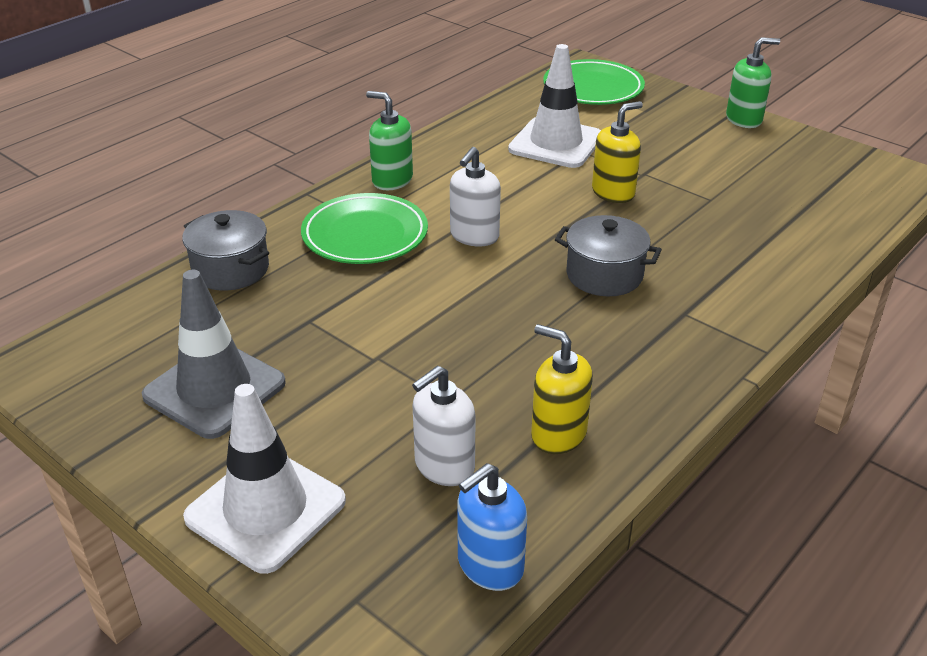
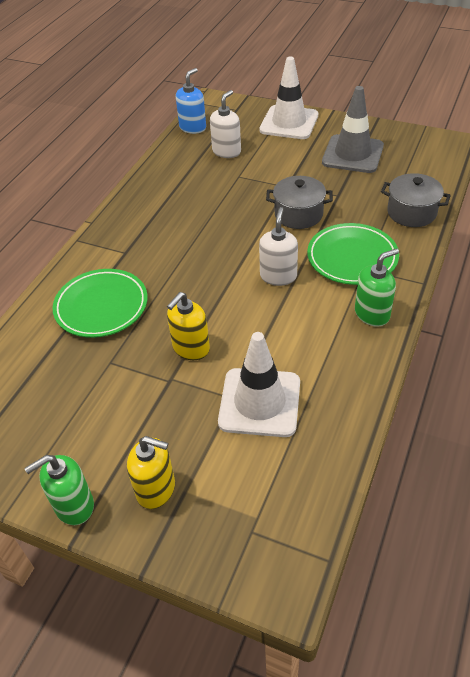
camera: 165 degrees right, 10 degrees up
green soap dispenser [366,91,413,190] -> green soap dispenser turned 45 degrees counterclockwise [355,248,399,327]
yellow soap dispenser [531,324,593,454] -> yellow soap dispenser moved to [127,436,175,509]
green plate [543,59,645,105] -> green plate moved to [52,269,148,338]
grey pot [555,215,662,296] -> grey pot moved to [266,176,333,229]

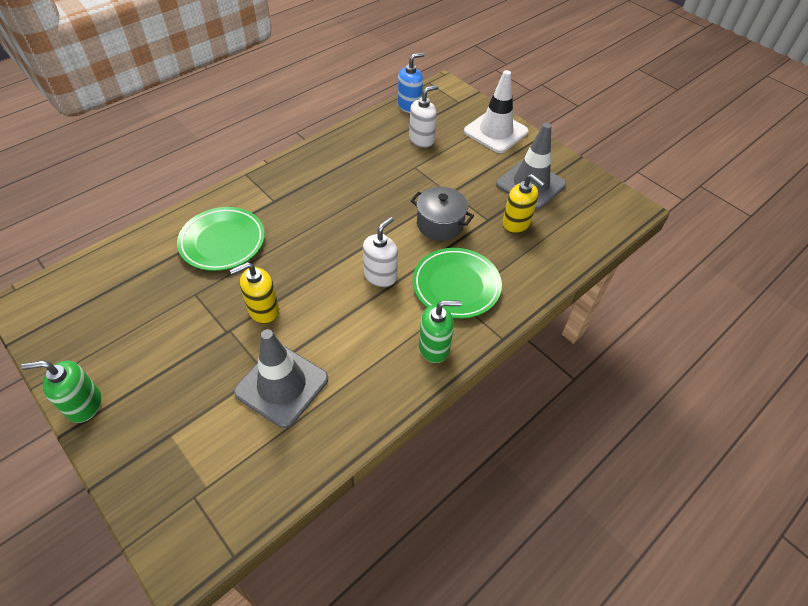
camera: 20 degrees right, 5 degrees up
yellow soap dispenser [127,436,175,509] -> yellow soap dispenser moved to [502,174,545,234]
white traffic cone [218,332,300,437] -> grey traffic cone [234,329,328,428]
grey pot [381,173,451,227] -> none

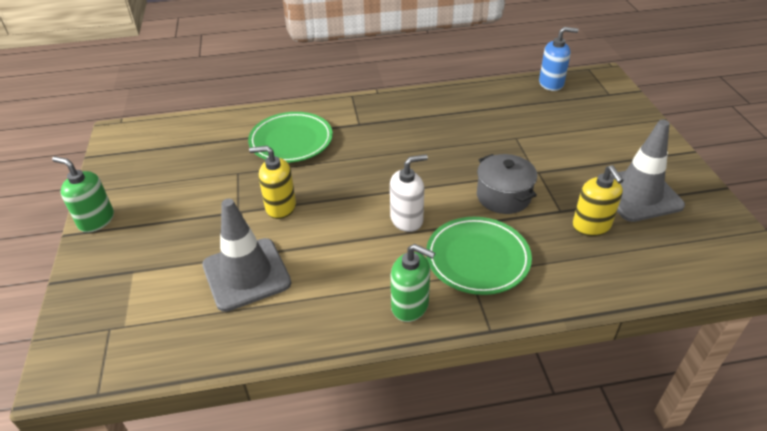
camera: 35 degrees right, 10 degrees down
white soap dispenser [409,85,439,148] -> none
white traffic cone [464,70,529,153] -> none

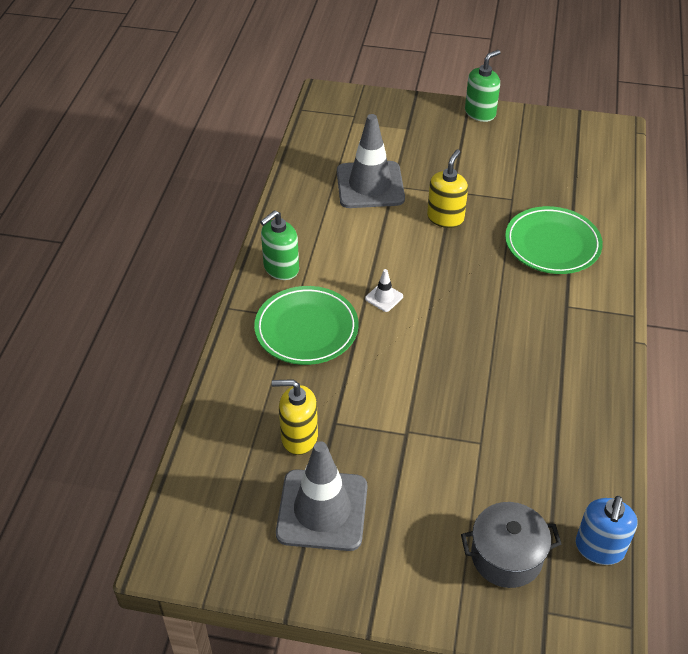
camera: 110 degrees right, 5 degrees up
white soap dispenser [390,154,428,232] -> white traffic cone [365,269,403,312]
grey pot [477,154,537,214] -> grey pot moved to [461,502,561,588]

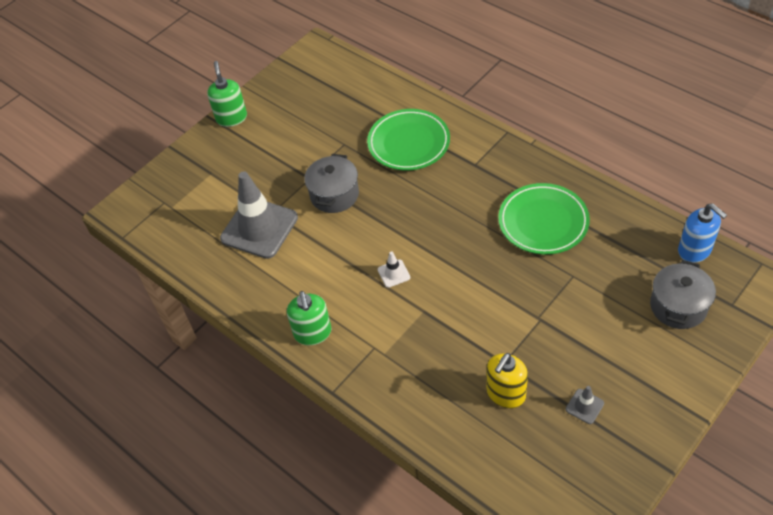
camera: 55 degrees left, 5 degrees up
green plate [254,286,359,365] -> green plate moved to [498,183,590,255]
grey traffic cone [276,441,367,551] -> grey traffic cone [566,386,604,424], size x0.41
yellow soap dispenser [427,149,468,228] -> grey pot [304,154,359,213]

